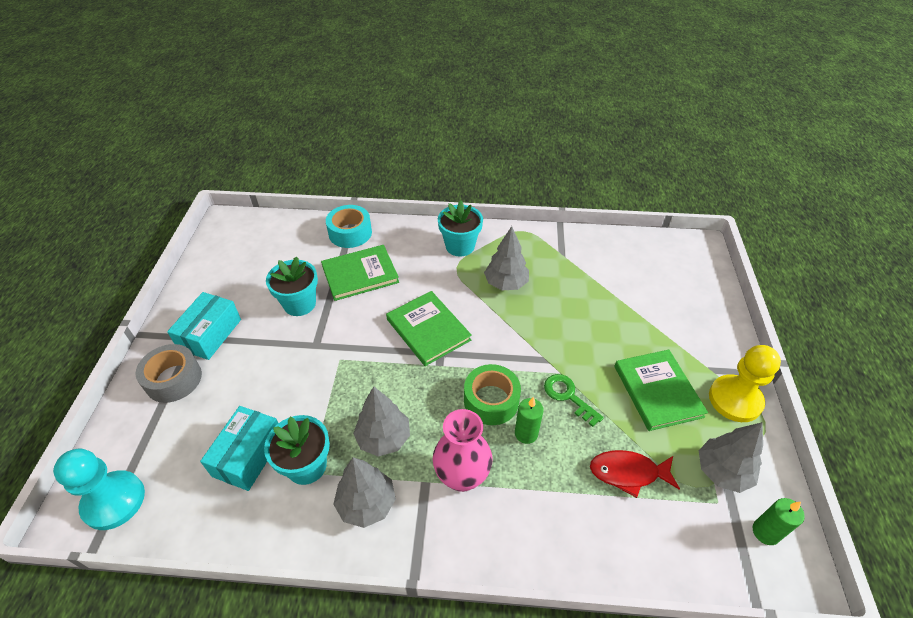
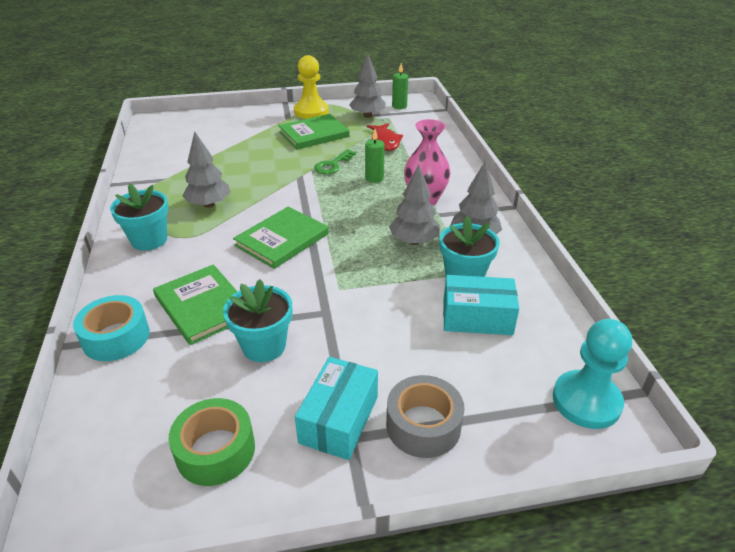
camera: 105 degrees left, 10 degrees down
turquoise box [167,292,241,360] -> turquoise box turned 75 degrees counterclockwise [295,357,378,460]
green tape [464,364,521,425] -> green tape moved to [169,398,255,486]

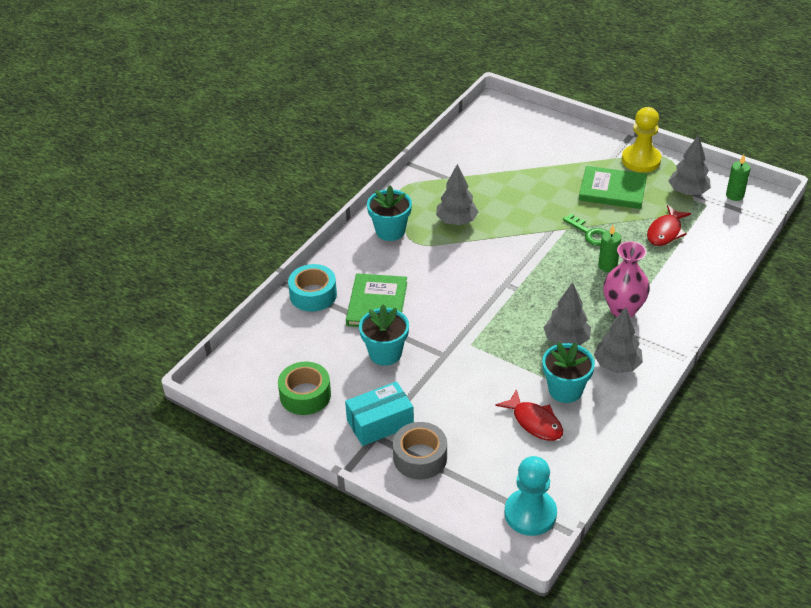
camera: 45 degrees right, 5 degrees up
green book [233,206,329,269] -> none
green key [314,149,356,174] -> green key turned 120 degrees counterclockwise [563,214,606,246]
turquoise box [443,275,519,335] -> red fish [495,389,563,441]

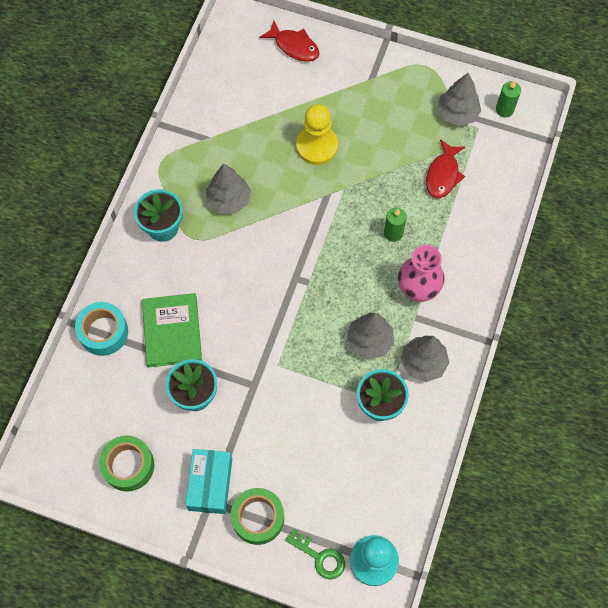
camera: 15 degrees left, 25 degrees up
turquoise box [345,381,414,446] -> turquoise box turned 45 degrees counterclockwise [185,449,232,514]
grey tape [393,422,447,479] -> green tape [231,488,284,545]
red fish [495,389,563,441] -> red fish moved to [259,20,319,62]
green key [563,214,606,246] -> green key moved to [285,529,345,580]
green book [579,166,647,209] -> none
yellow pawn [622,107,661,172] -> yellow pawn moved to [296,104,338,165]

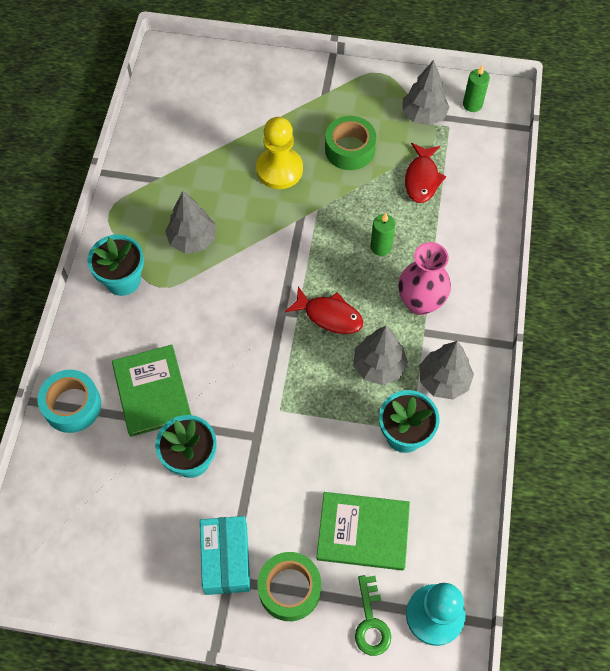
camera: 10 degrees left, 5 degrees down
green tape [99,435,154,492] -> green tape moved to [325,116,376,170]
red fish [259,20,319,62] -> red fish moved to [285,286,363,334]
green key [285,529,345,580] -> green key turned 60 degrees clockwise [355,575,391,656]
none -> green book [316,492,410,571]

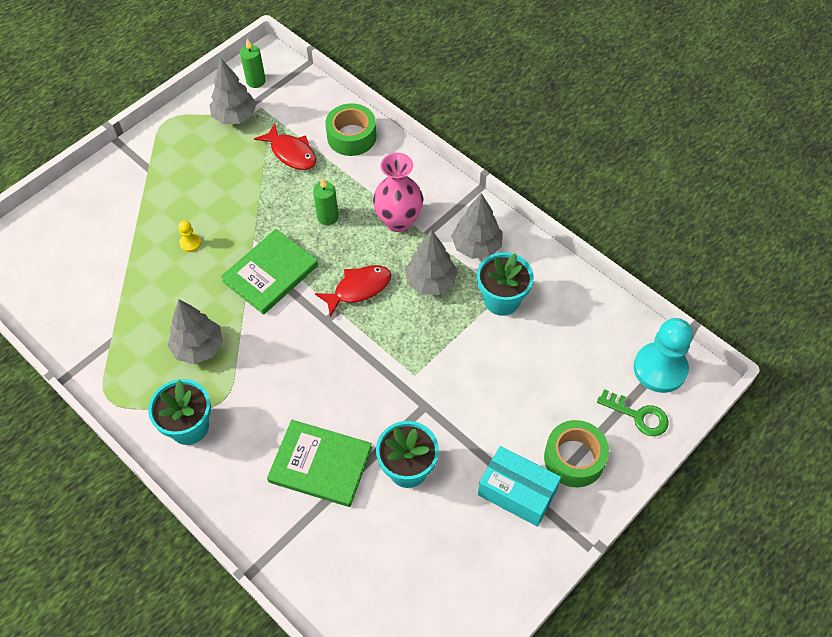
camera: 55 degrees left, 5 degrees down
turquoise tape [38,370,101,433] -> none
yellow pawn [256,117,303,189] -> yellow pawn [178,220,202,252], size x0.44
green book [316,492,410,571] -> green book moved to [221,229,318,315]
green tape [325,116,376,170] -> green tape moved to [325,103,377,156]

